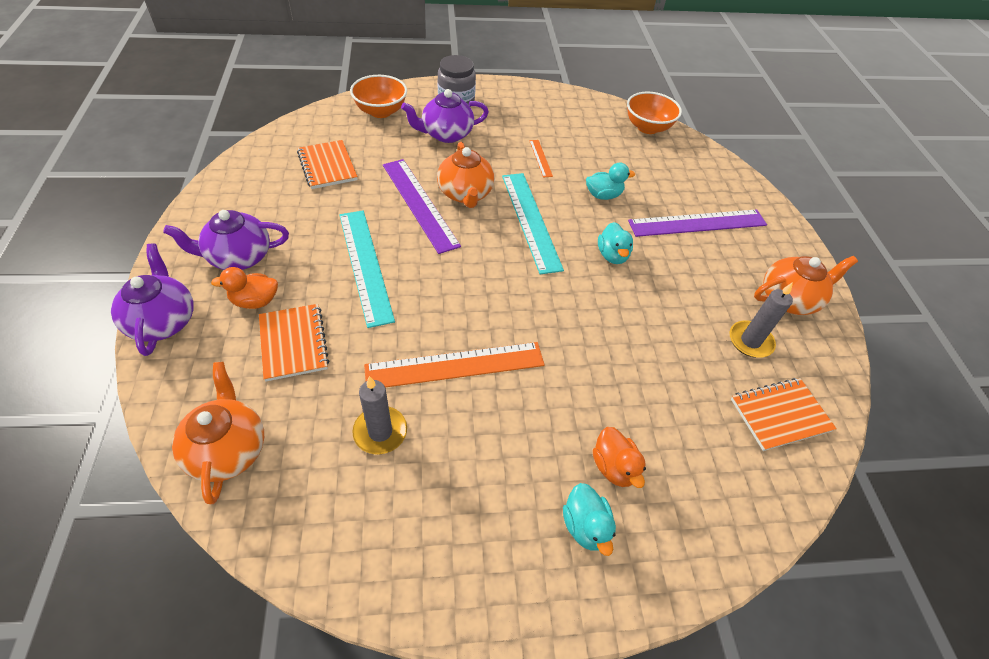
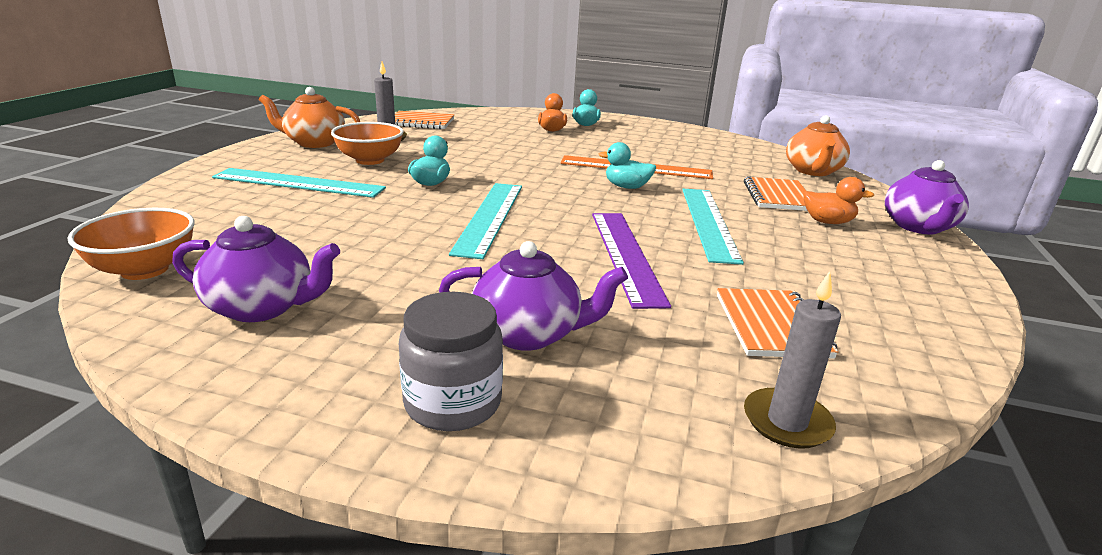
camera: 155 degrees left, 25 degrees down
purple teapot [163,210,289,270] -> purple teapot moved to [172,216,340,322]
orange bowl [350,75,407,118] -> orange bowl moved to [331,122,404,165]
grey candle [352,376,407,454] -> grey candle moved to [744,271,841,449]
orange teapot [437,142,495,208] -> none
orange ruler [529,140,553,178] -> none
turquoise duck [586,163,635,200] -> turquoise duck moved to [599,142,656,189]
purple ruler [628,209,767,237] -> turquoise ruler [212,168,386,198]

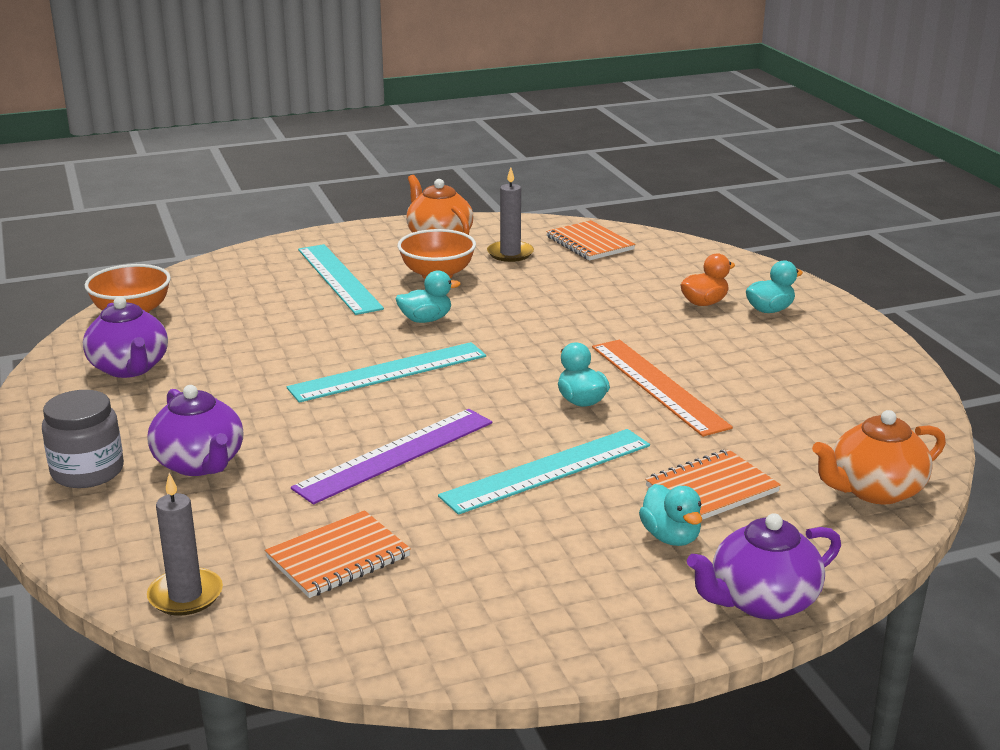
camera: 55 degrees right, 0 degrees up
orange duck [803,177,874,224] -> turquoise duck [639,484,703,546]

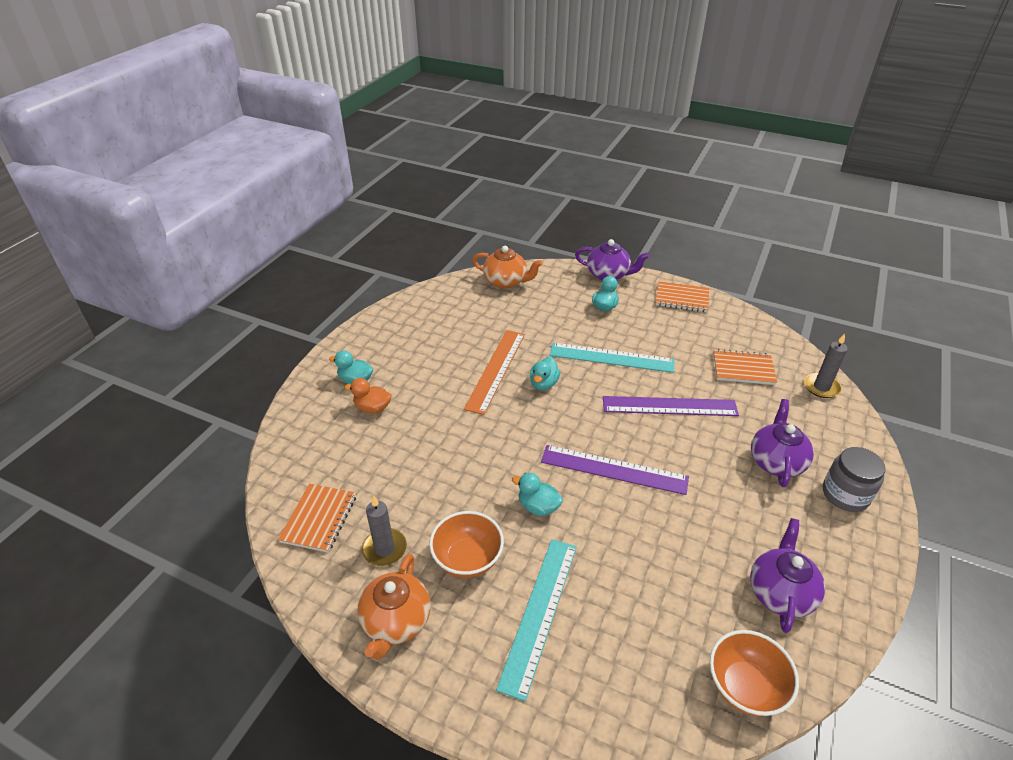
camera: 135 degrees left, 15 degrees up
turquoise ruler [287,342,486,403] -> purple ruler [541,445,689,495]
orange notebook [645,449,781,520] -> orange notebook moved to [656,281,709,312]

